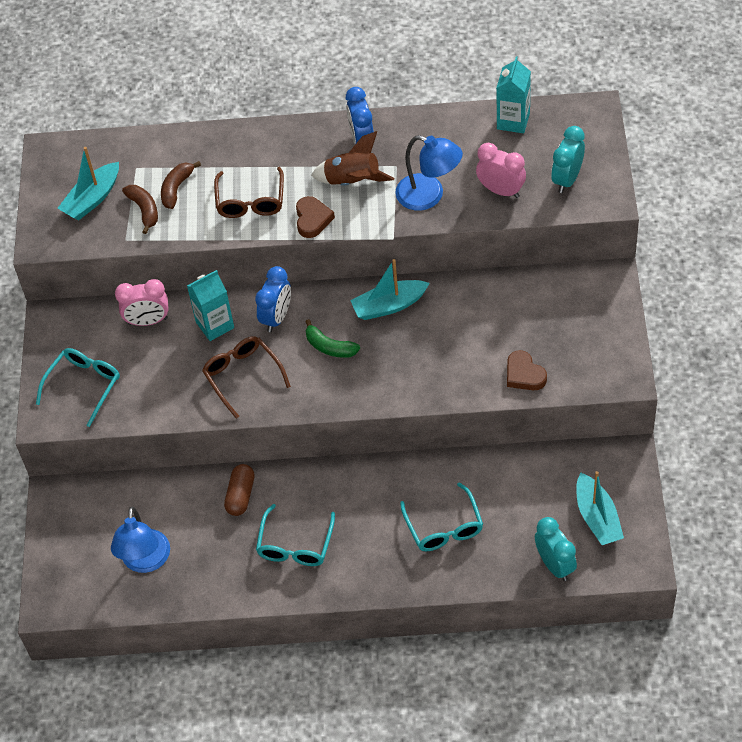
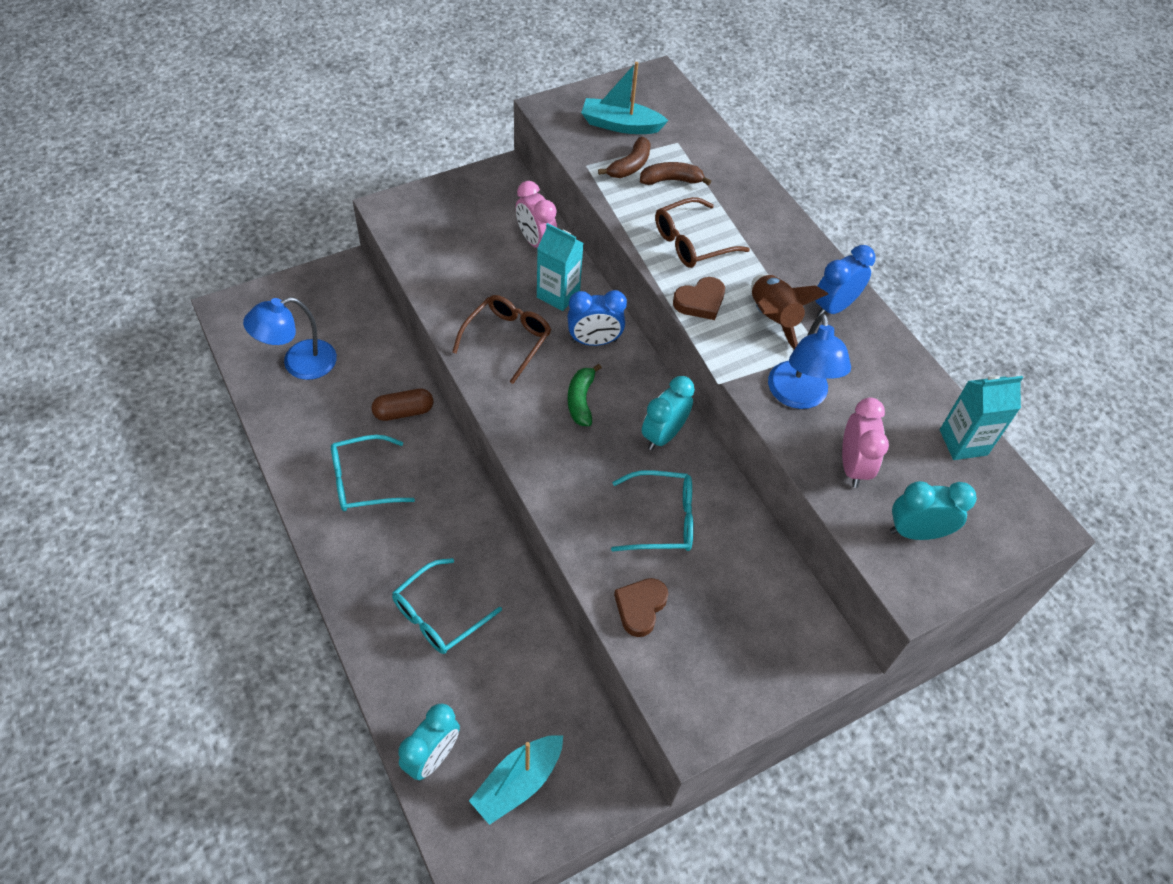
camera: 55 degrees right, 0 degrees up
turquoise glasses [36,348,120,427] -> turquoise glasses moved to [611,470,694,552]
turquoise boat [350,259,430,320] -> turquoise clock [642,376,695,450]

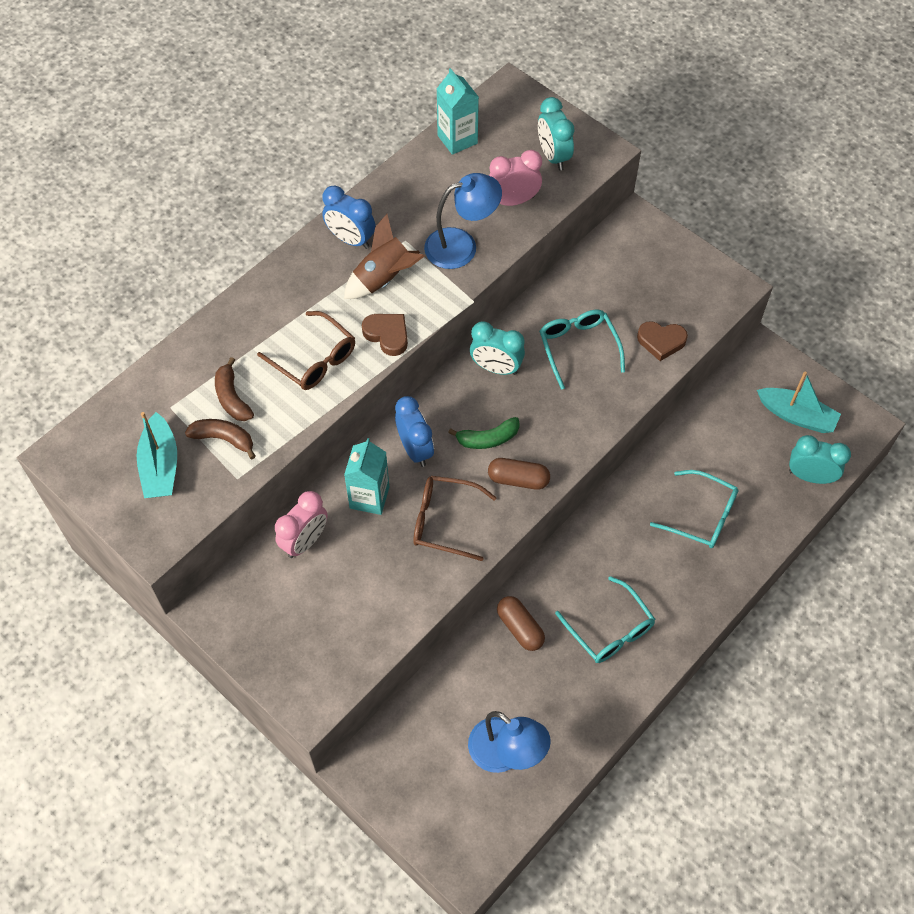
camera: 105 degrees left, 5 degrees up
none -> brown capsule [488,458,550,490]

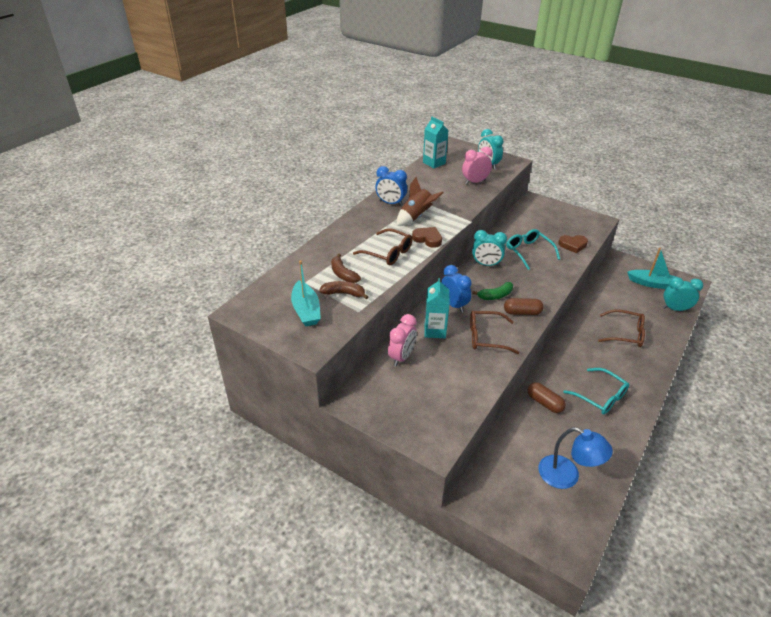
camera: 10 degrees left, 20 degrees down
blue lamp [424,173,502,269] -> none
turquoise glasses [650,470,738,548] -> brown glasses [598,309,645,347]

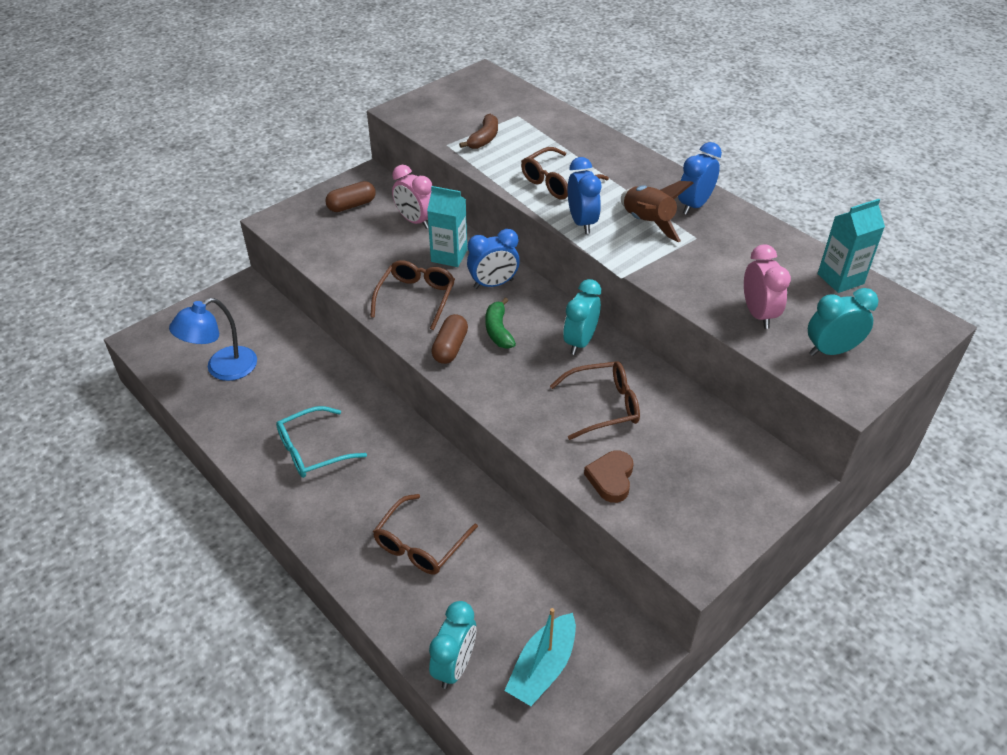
camera: 105 degrees right, 5 degrees up
turquoise boat [291,261,321,326] -> none
brown banana [331,253,361,283] -> none
brown heart [412,227,442,248] -> blue clock [568,157,601,234]
turquoise glasses [506,229,560,270] -> brown glasses [550,361,640,440]
brown capsule [527,382,566,413] -> brown capsule moved to [326,181,376,212]

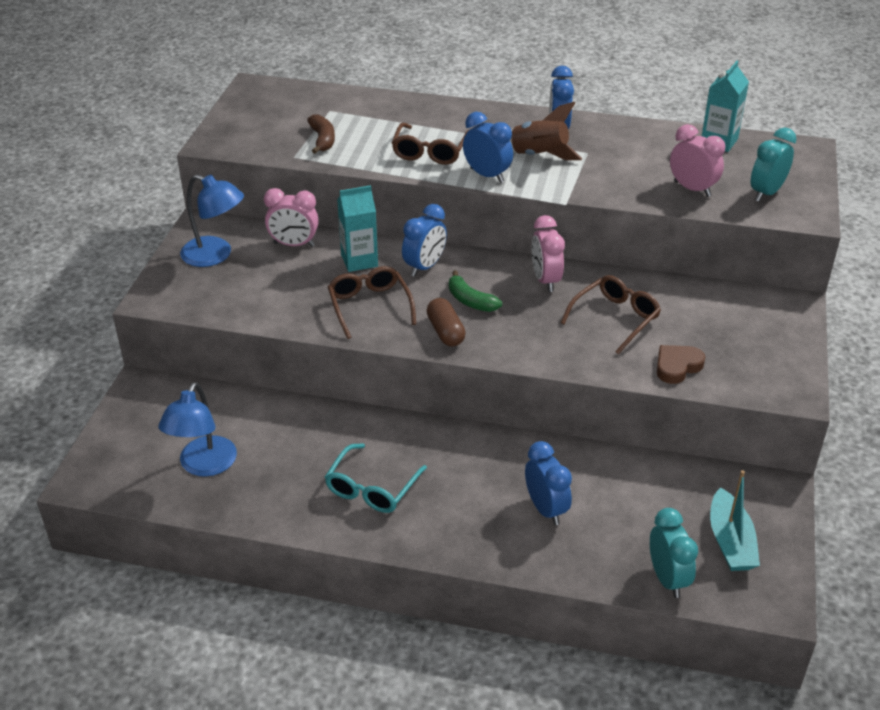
camera: 35 degrees left, 5 degrees down
brown capsule [326,181,376,212] -> blue lamp [180,175,244,267]
brown glasses [373,494,478,574] -> blue clock [525,441,572,525]
turquoise clock [563,279,601,355] -> pink clock [532,215,565,292]
brown heart [584,450,634,503] -> brown heart turned 75 degrees clockwise [657,345,705,384]

